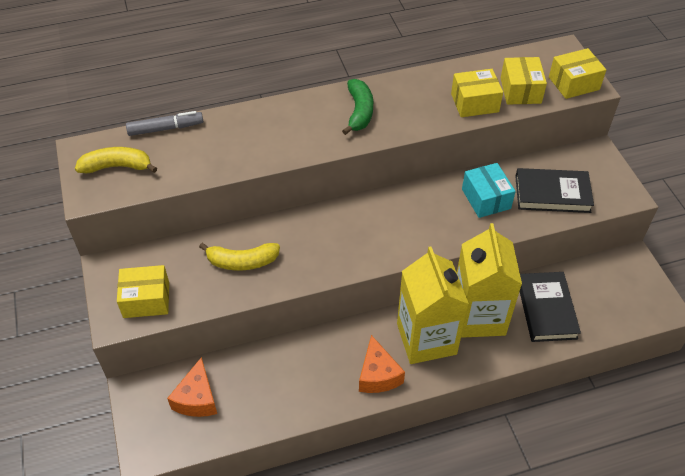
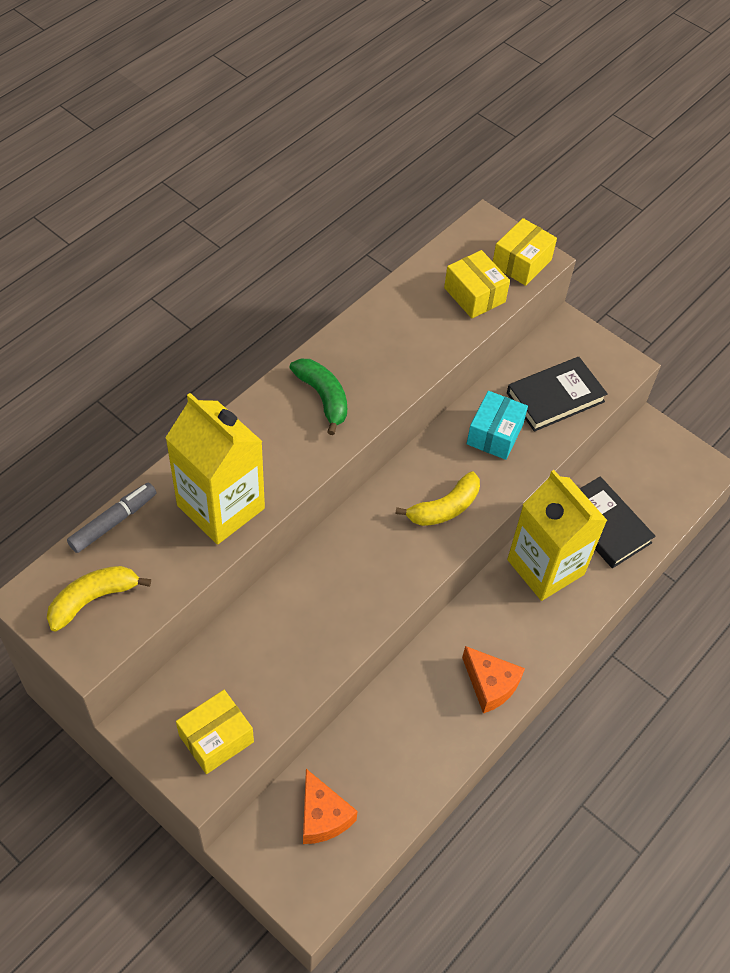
camera: 35 degrees left, 5 degrees up
yellow banana [199,243,280,270] -> yellow banana moved to [395,471,480,526]
yellow carton [397,246,469,364] -> yellow carton moved to [165,393,265,544]
yellow box [451,69,503,117] -> none
turquoise box [462,163,516,218] -> turquoise box turned 75 degrees clockwise [467,391,528,460]

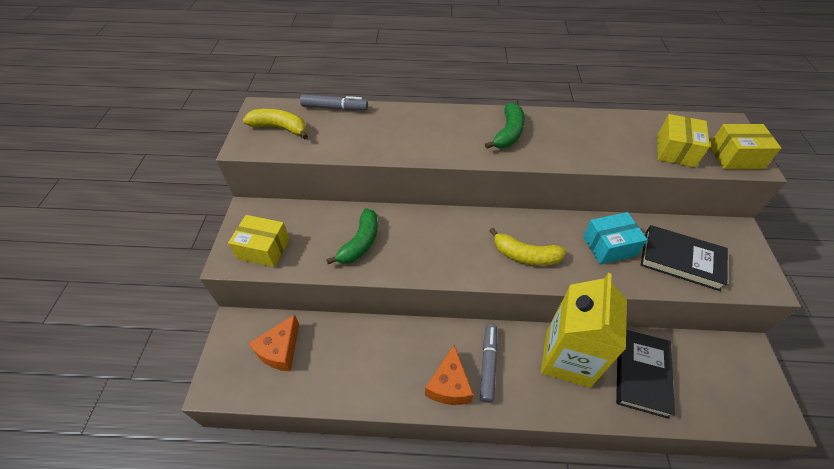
camera: 55 degrees right, 5 degrees down
yellow carton [165,393,265,544] -> none
none -> green banana [326,208,378,264]
none -> grey marker [480,324,498,403]

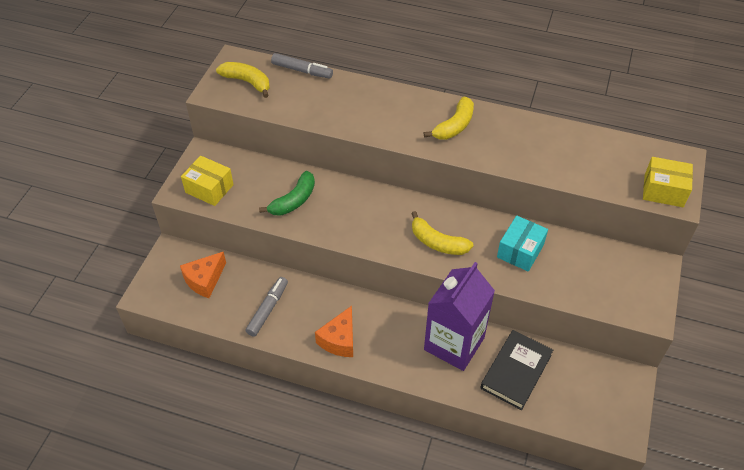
camera: 15 degrees right, 0 degrees up
grey marker [480,324,498,403] -> grey marker moved to [245,277,288,337]
green banana [485,102,525,149] -> yellow banana [424,97,474,140]
yellow carton [541,273,627,388] -> purple carton [424,262,495,371]
turquoise box [583,212,648,264] -> turquoise box turned 60 degrees counterclockwise [497,216,548,271]
black book [640,225,728,291] -> none
yellow box [657,114,710,167] -> none

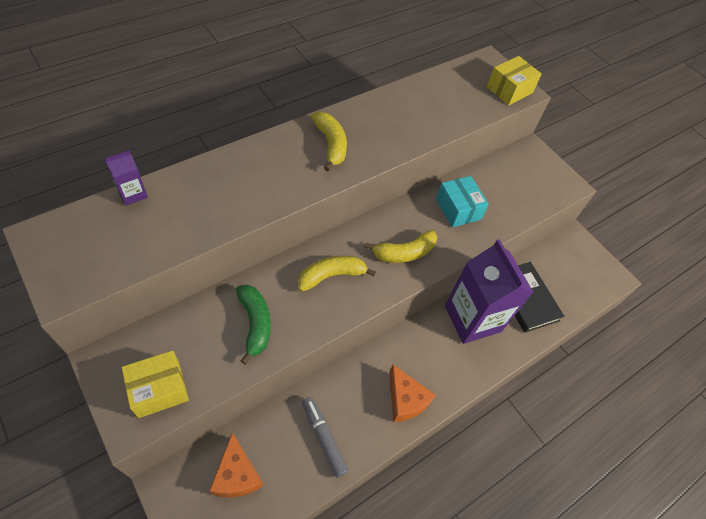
camera: 60 degrees left, 5 degrees up
yellow banana [216,62,270,98] -> yellow banana moved to [298,256,376,292]
grey marker [271,53,333,79] -> purple carton [105,150,148,206]

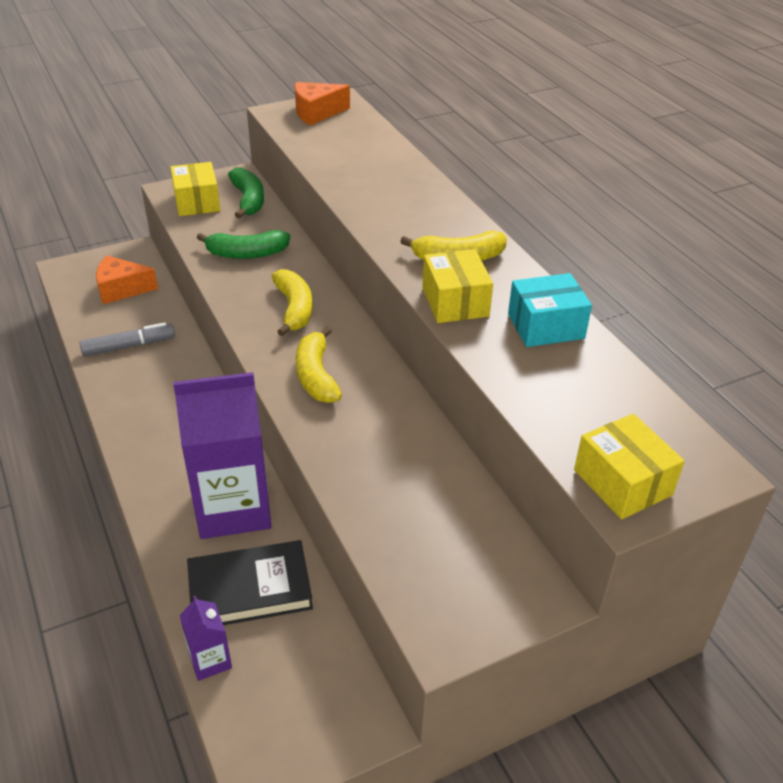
camera: 105 degrees right, 15 degrees down
purple carton [105,150,148,206] -> purple carton moved to [180,595,232,681]
orange cheese [389,365,436,422] -> orange cheese moved to [295,82,350,125]
turquoise box [436,176,489,227] -> turquoise box moved to [508,273,592,347]
none -> green banana [228,168,264,219]
none -> yellow box [422,249,493,323]

